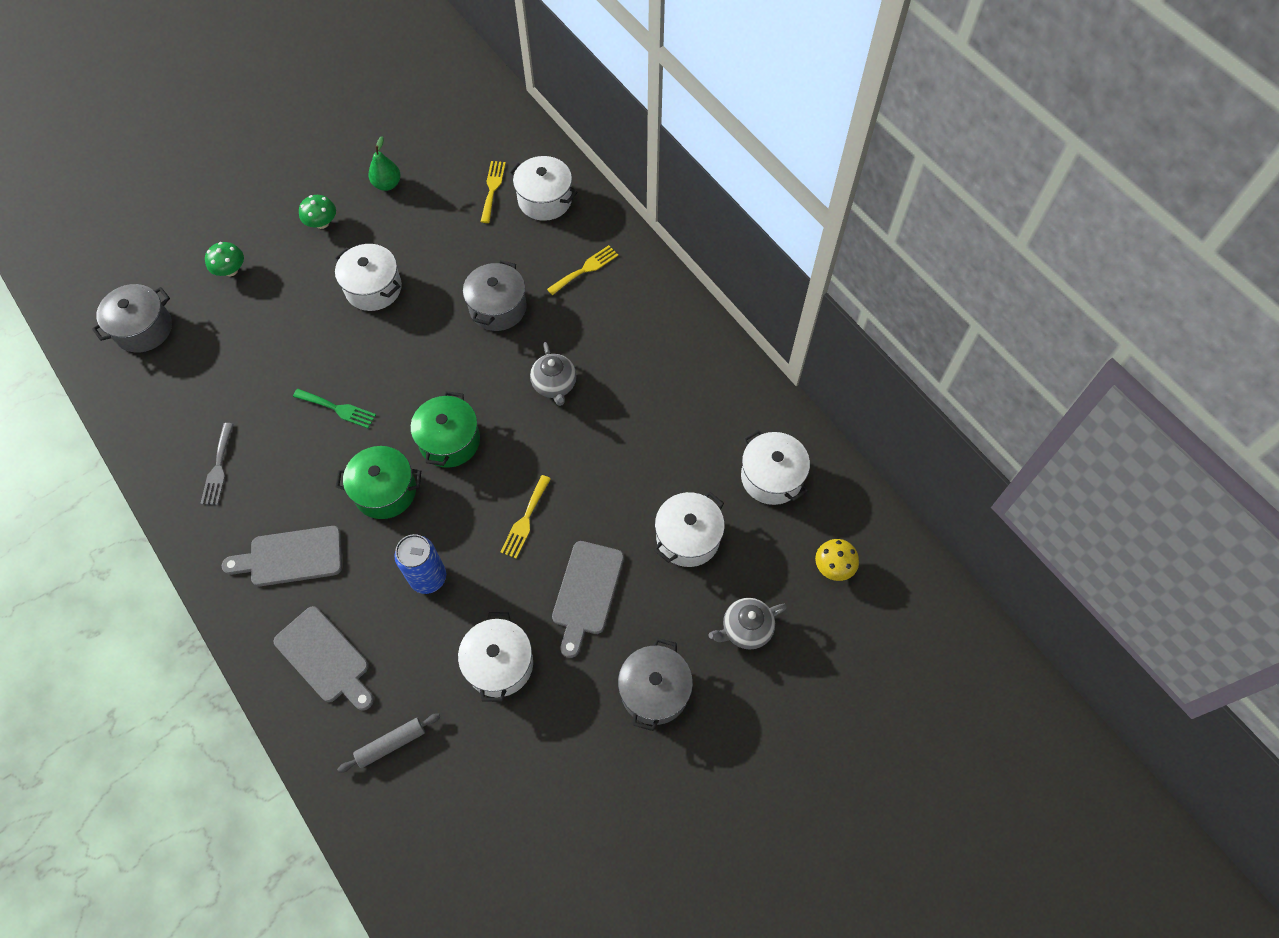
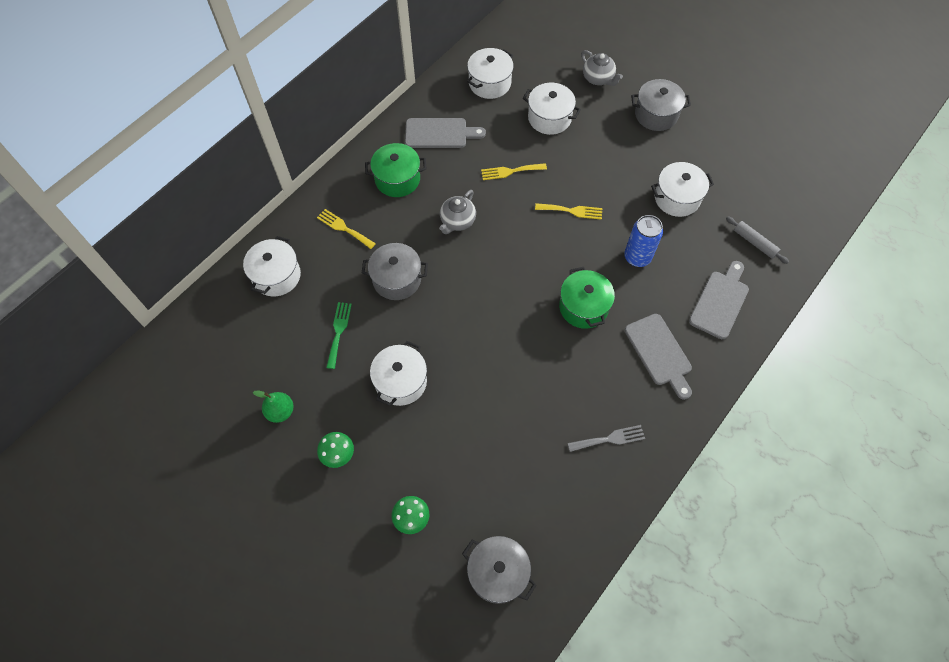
camera: 105 degrees left, 0 degrees up
green fork [293,389,376,428] -> green fork moved to [326,302,352,369]
green pot [411,391,480,468] -> green pot moved to [365,143,426,197]
yellow fork [481,161,506,223] -> yellow fork moved to [481,163,547,180]
grey teapot [530,342,577,406] -> grey teapot turned 150 degrees clockwise [439,190,476,234]
grey cutting board [552,541,624,658] -> grey cutting board moved to [405,118,486,148]
yellow mushroom [815,539,859,581] -> none

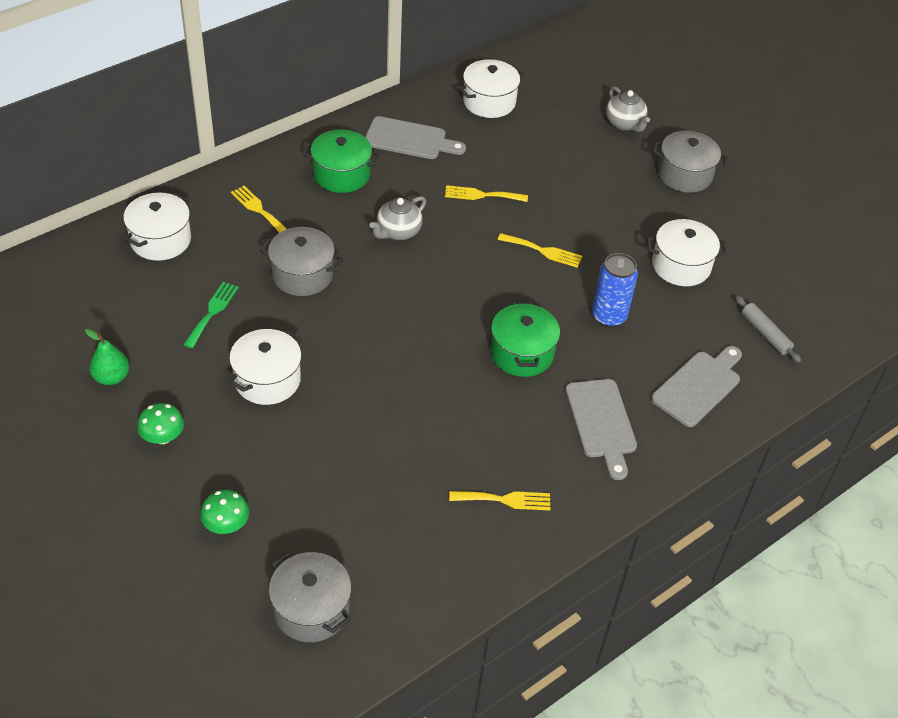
camera: 10 degrees right, 15 degrees down
white pot [523,83,581,135] -> none
grey fork [568,425,645,452] -> yellow fork [449,491,550,511]

